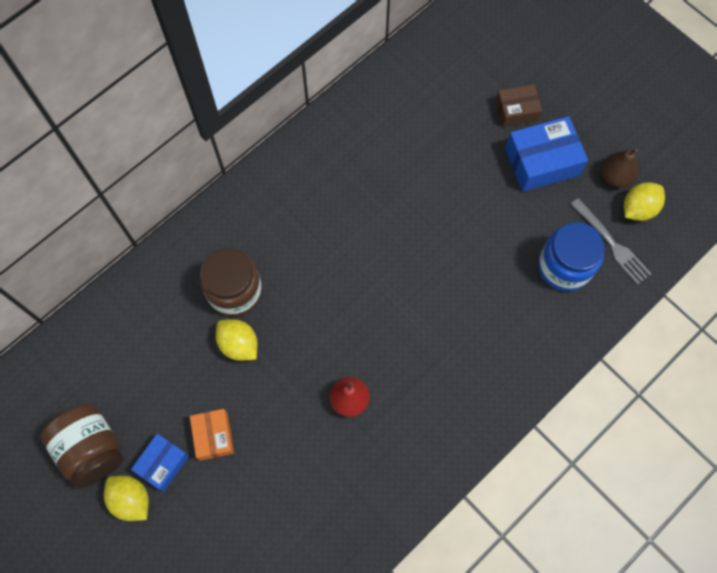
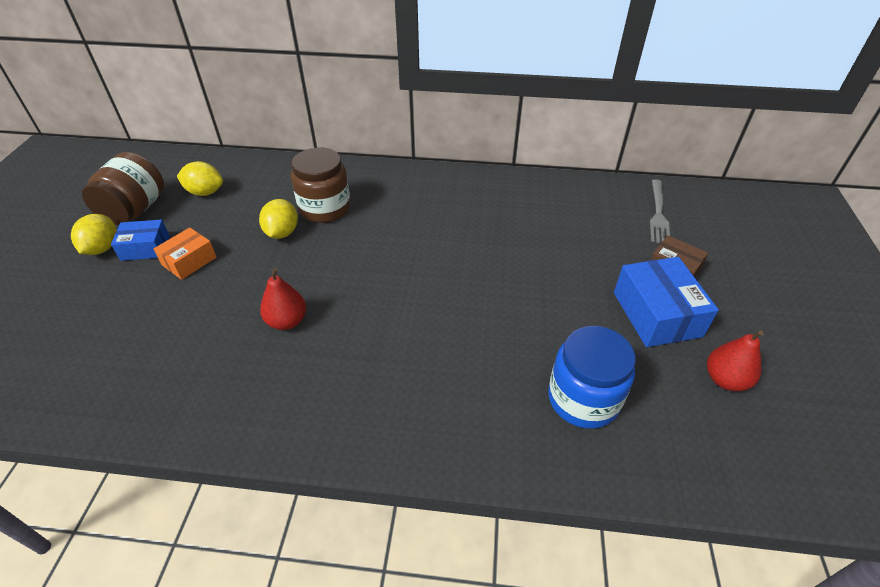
camera: 50 degrees right, 25 degrees down
blue box [505,116,588,192] -> blue box turned 45 degrees clockwise [614,257,719,347]
grey fork [571,198,651,285] -> grey fork moved to [650,179,670,243]
brown pear [601,149,639,188] -> red pear [707,330,764,391]
yellow lemon [624,182,665,221] -> yellow lemon moved to [177,161,223,196]

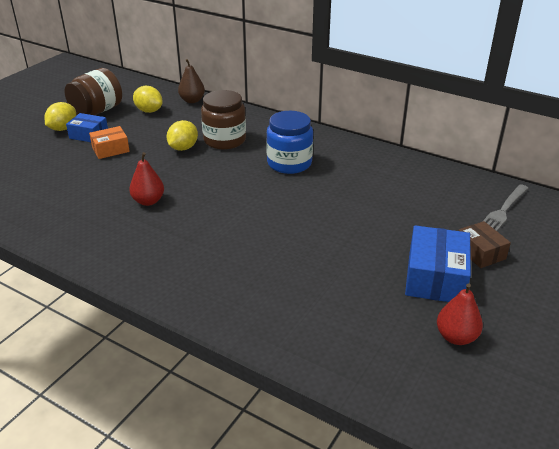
camera: 25 degrees right, 10 degrees down
blue jar [548,326,635,429] -> blue jar moved to [266,111,313,174]
none -> brown pear [178,59,205,103]

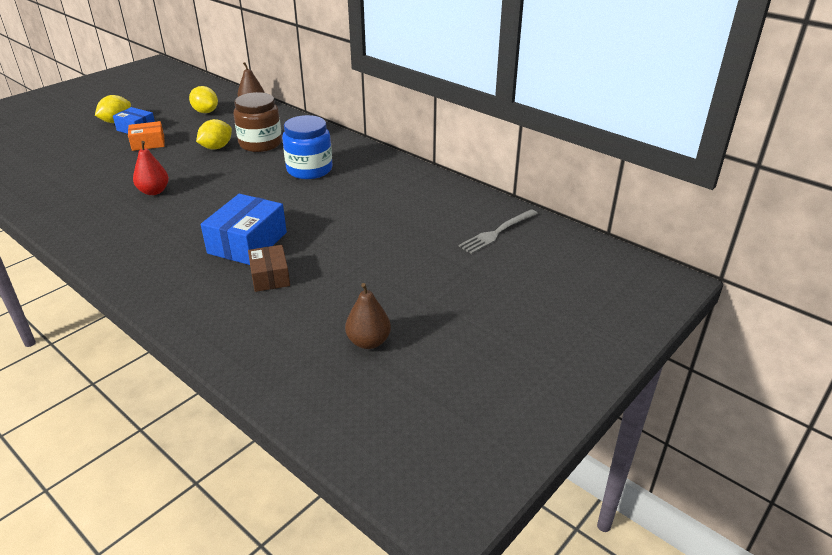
camera: 10 degrees right, 0 degrees up
brown jar [65,68,122,115] -> none
blue box [405,225,471,302] -> blue box moved to [201,194,287,265]
red pear [437,283,483,345] -> brown pear [345,283,391,349]
brown box [458,221,511,268] -> brown box moved to [248,245,290,292]

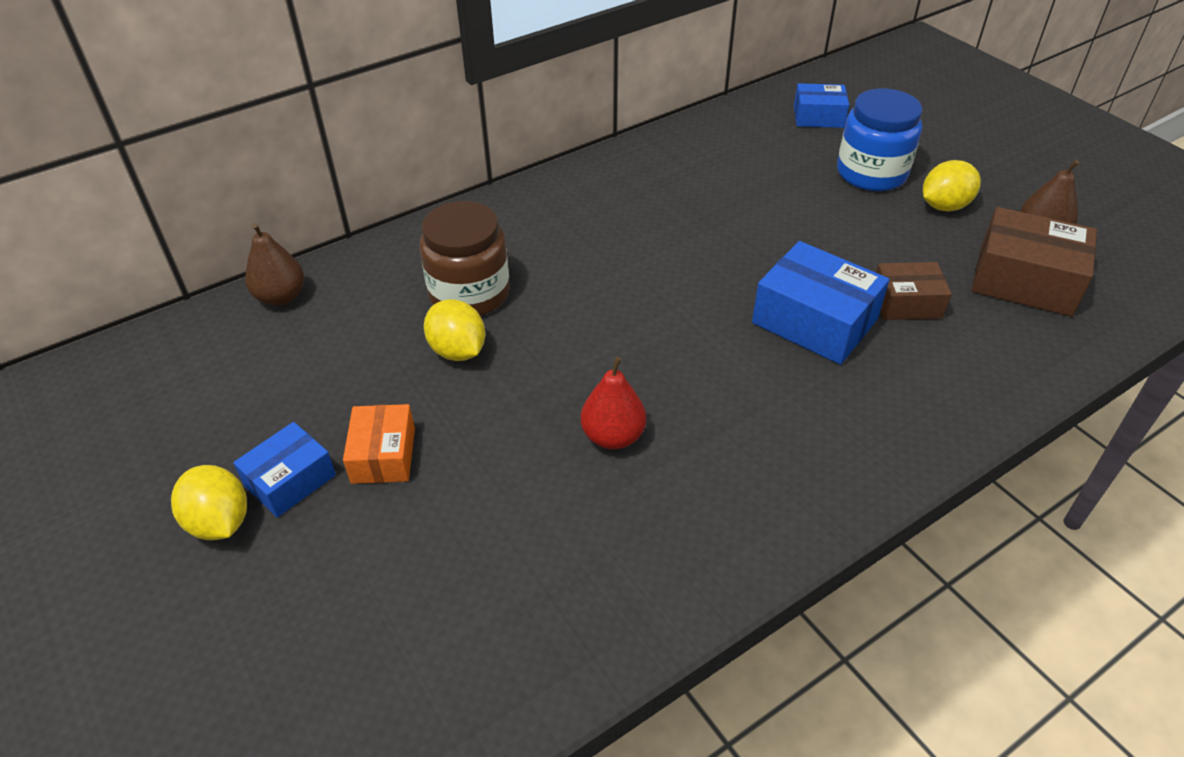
camera: 75 degrees left, 10 degrees up
yellow lemon [189,86,218,113] -> yellow lemon moved to [923,160,981,211]
blue jar [282,115,332,179] -> blue jar moved to [837,88,922,191]
grey fork [458,209,538,254] -> blue box [794,83,849,128]
none -> brown box [971,207,1097,317]

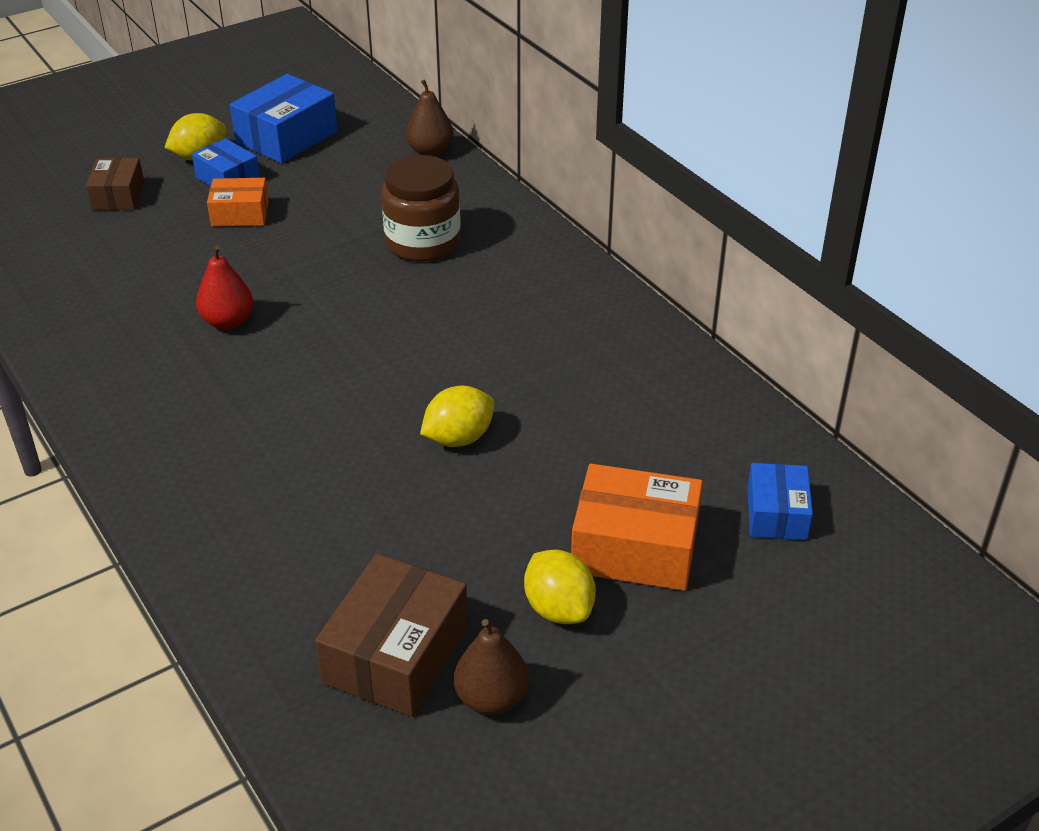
camera: 90 degrees right, 5 degrees down
yellow lemon [424,299,485,361] -> yellow lemon moved to [420,386,494,447]
blue box [752,241,889,365] -> blue box moved to [230,74,338,163]
blue jar [837,88,922,191] -> orange box [571,464,703,591]
brown box [876,262,952,320] -> brown box moved to [86,158,144,210]

